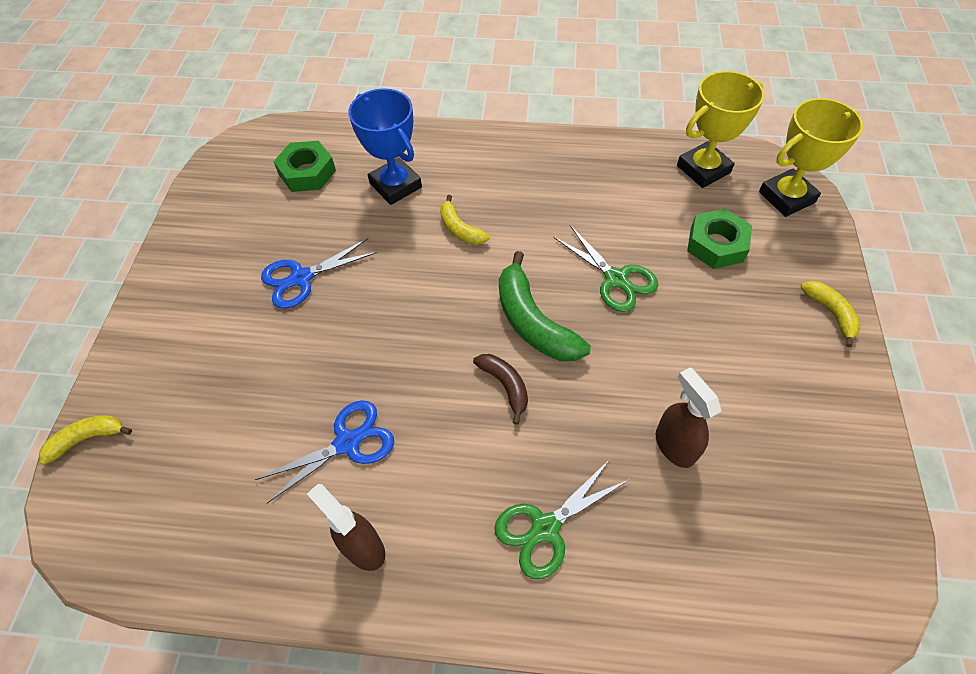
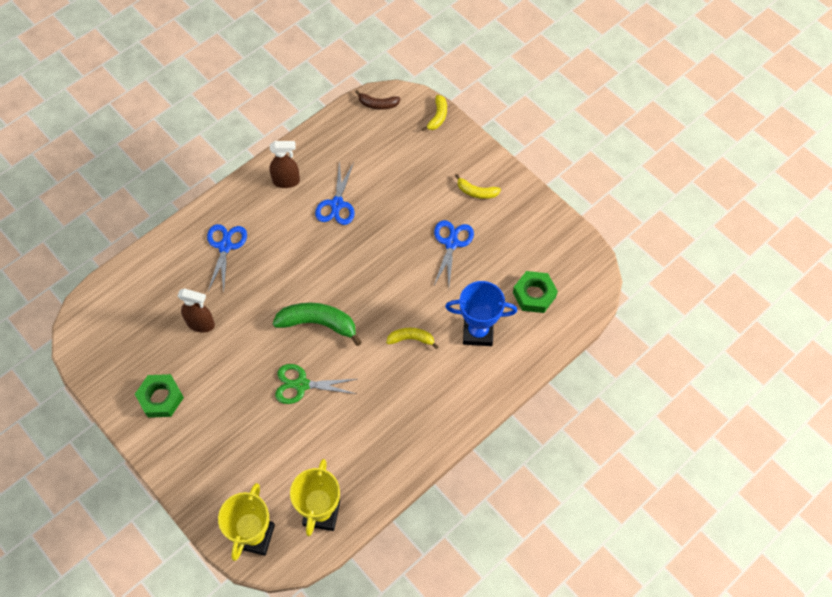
camera: 130 degrees right, 5 degrees up
brown banana [473,354,528,425] -> brown banana moved to [355,90,401,110]
green scissors [494,459,630,579] -> blue scissors [207,224,247,292]
green nut [687,209,752,269] -> green nut moved to [135,374,184,418]
yellow banana [801,281,861,347] -> yellow banana moved to [455,174,501,199]

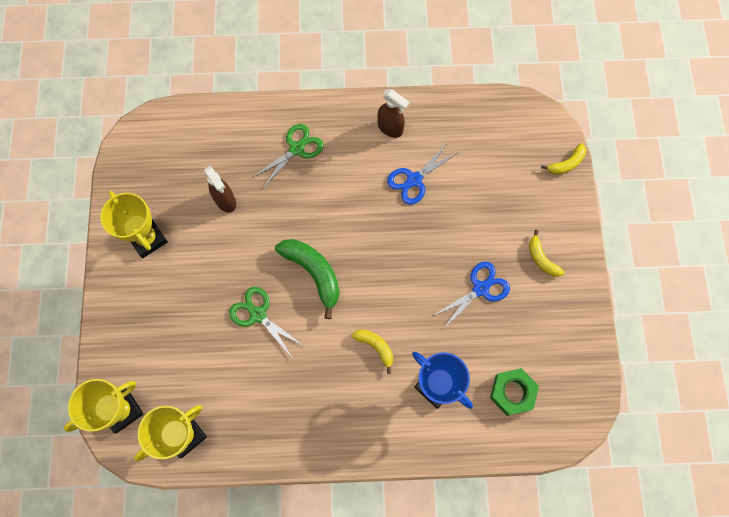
camera: 40 degrees right, 10 degrees up
green nut [135,374,184,418] -> yellow trophy [100,191,168,258]
blue scissors [207,224,247,292] -> green scissors [252,124,324,188]
brown banana [355,90,401,110] -> none

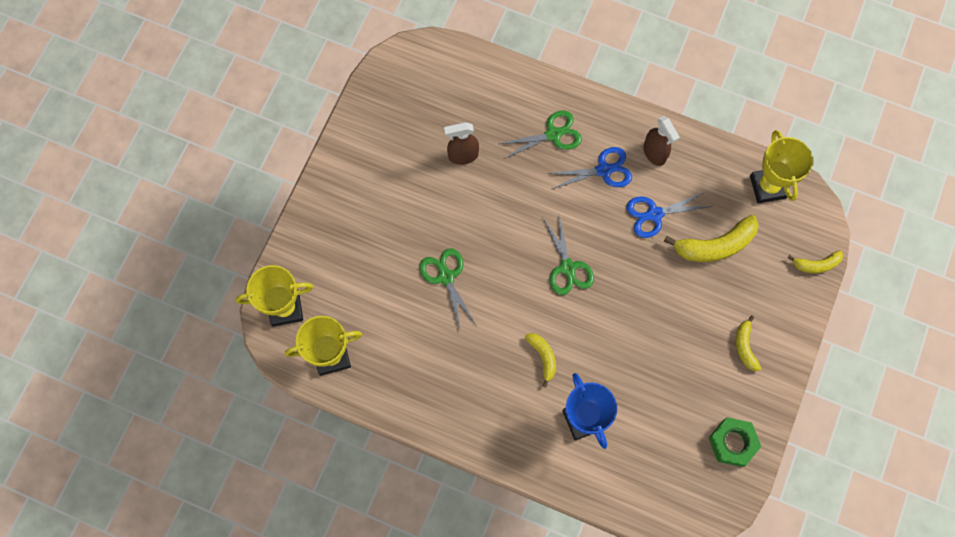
camera: 25 degrees right, 0 degrees up
yellow trophy [100,191,168,258] -> yellow trophy moved to [750,130,813,204]
brown spray bottle [204,166,236,213] -> brown spray bottle turned 90 degrees clockwise [444,122,479,165]
green banana [275,239,340,319] -> none
blue scissors [433,262,510,329] -> blue scissors moved to [547,147,632,189]
green nut [490,368,539,416] -> green nut moved to [709,417,762,467]
none -> green scissors [543,215,594,295]
none -> yellow banana [663,215,759,262]

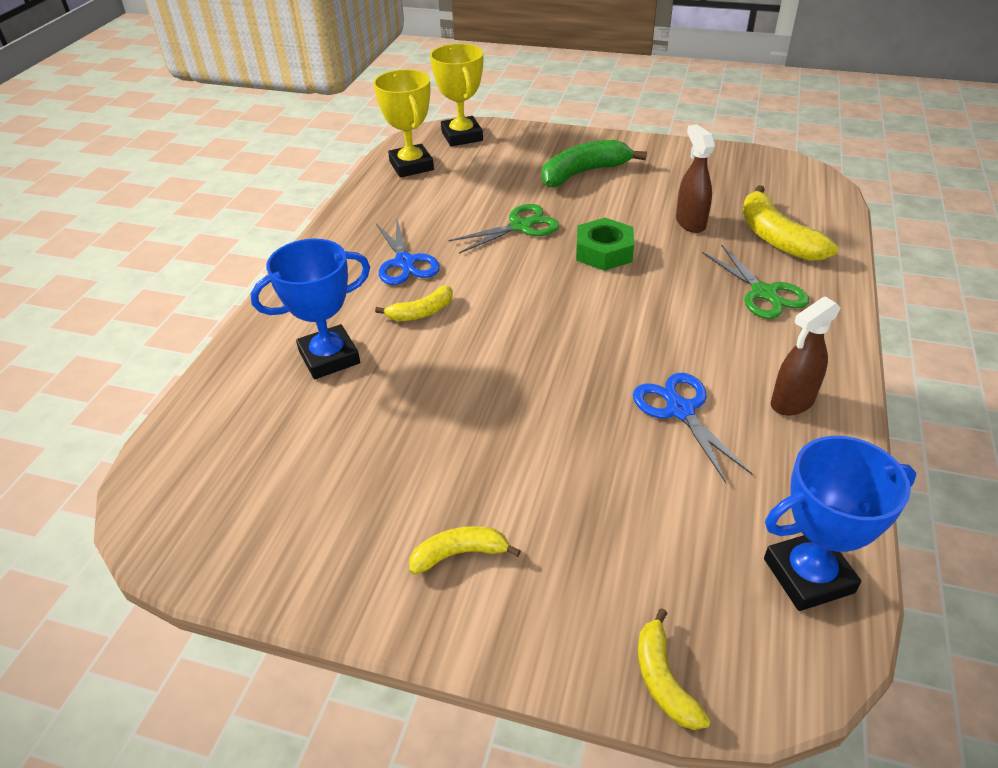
camera: 85 degrees right, 30 degrees down
green scissors [543,215,594,295] -> none
blue scissors [547,147,632,189] -> blue scissors moved to [376,220,440,285]
yellow banana [663,215,759,262] -> yellow banana moved to [742,185,839,261]
green nut [709,417,762,467] -> green nut moved to [576,218,634,271]
yellow trophy [750,130,813,204] -> blue trophy [764,436,916,611]
none -> green banana [542,140,647,187]

